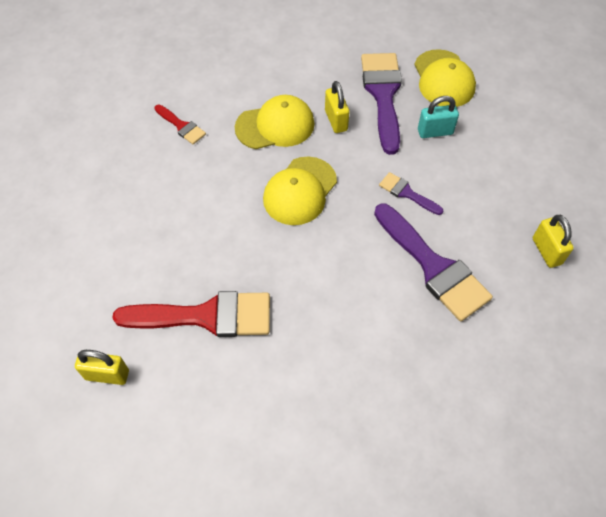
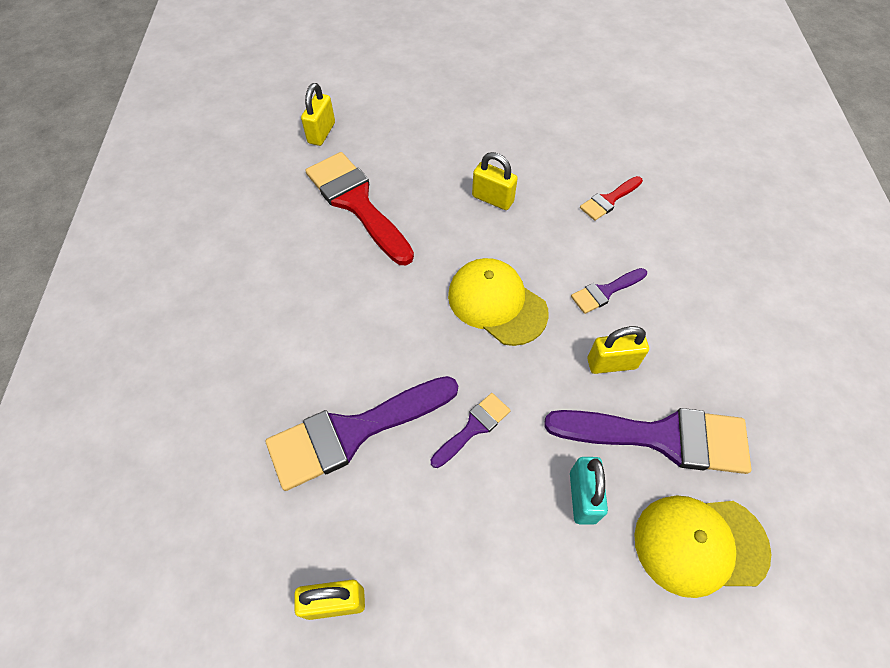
camera: 100 degrees right, 0 degrees up
red brush [112,291,270,337] -> red brush turned 135 degrees clockwise [305,152,414,265]
yellow cap [235,95,315,149] -> purple brush [571,268,647,314]
none -> yellow padlock [472,152,518,210]

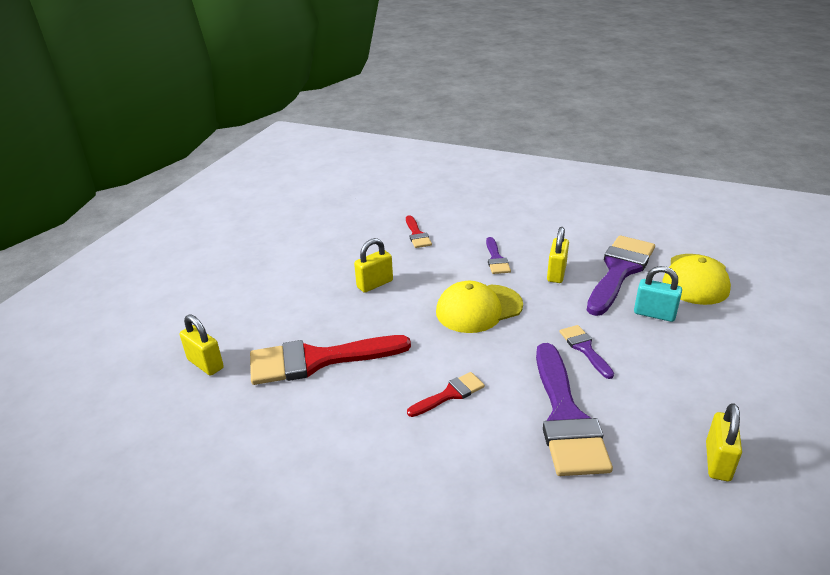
camera: 65 degrees left, 25 degrees down
none -> red brush [407,372,485,417]

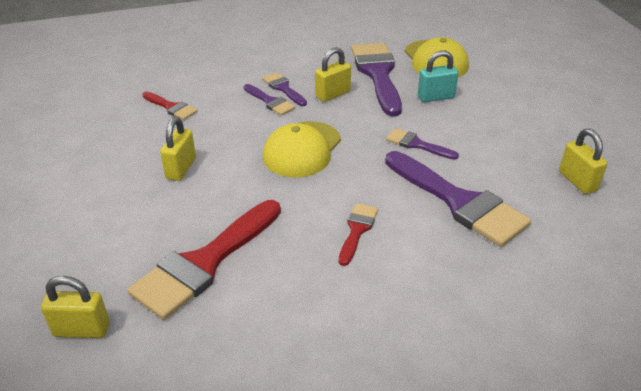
camera: 40 degrees left, 5 degrees up
yellow padlock [547,227,569,283] -> yellow padlock turned 75 degrees clockwise [315,47,351,102]
none -> purple brush [262,72,307,106]

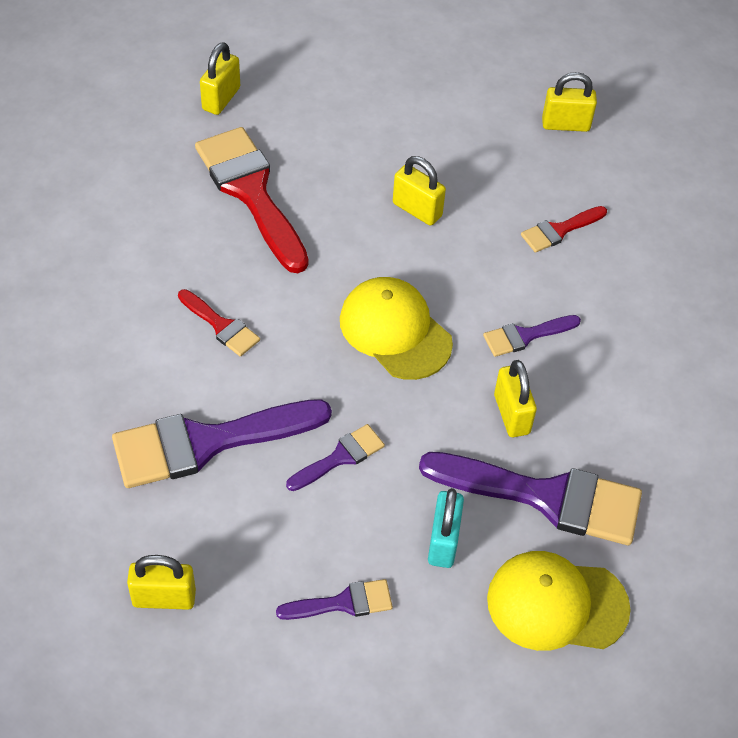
camera: 110 degrees right, 15 degrees up
purple brush [262,72,307,106] -> purple brush moved to [276,579,393,620]
none -> yellow padlock [542,72,597,132]

